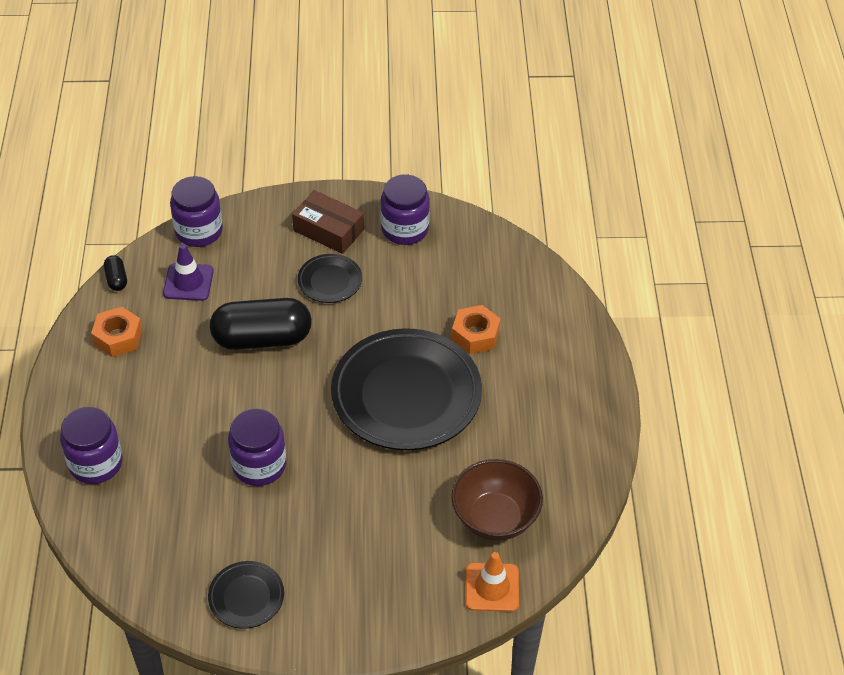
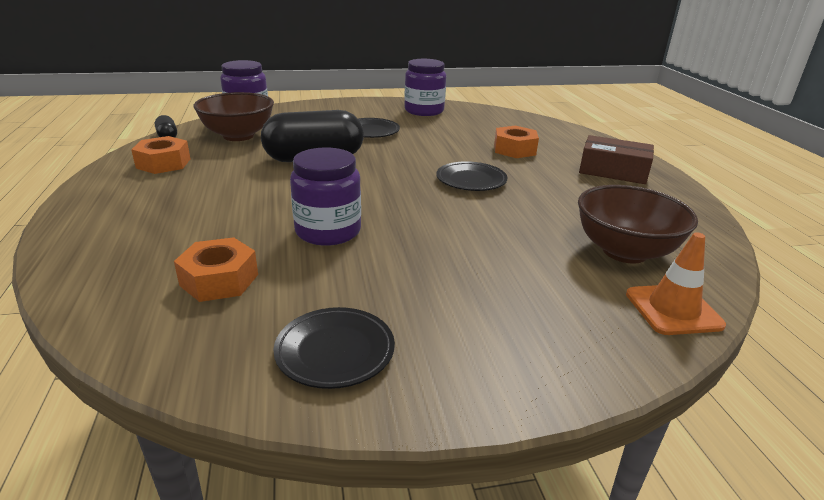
camera: 10 degrees left, 20 degrees down
purple jar [60,407,123,484] -> none
purple traffic cone [163,244,214,301] -> brown bowl [193,92,274,141]
brown box [292,190,364,254] -> brown box moved to [579,135,654,184]
black plate [331,328,482,450] -> black plate [436,161,507,191], size x0.46
none -> orange nut [174,237,258,302]

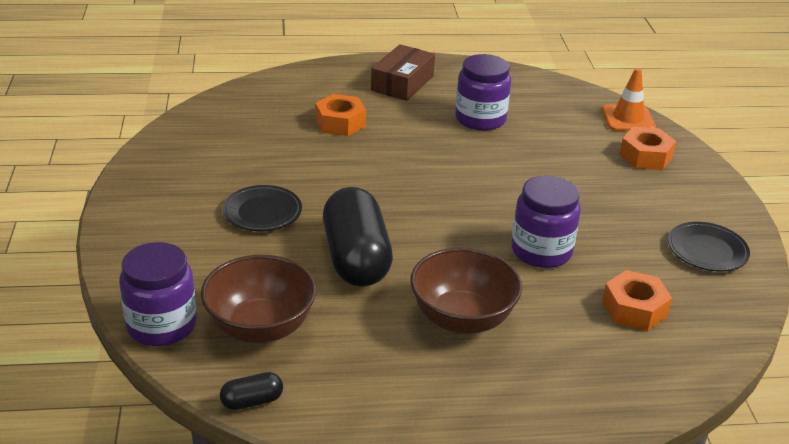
camera: 85 degrees left, 5 degrees up
orange nut [131,136,190,174] -> orange nut moved to [619,127,676,170]
purple jar [404,59,446,116] -> purple jar moved to [455,54,511,131]
black plate [436,161,507,191] -> none
brown bowl [578,185,698,264] -> brown bowl moved to [410,248,522,334]

